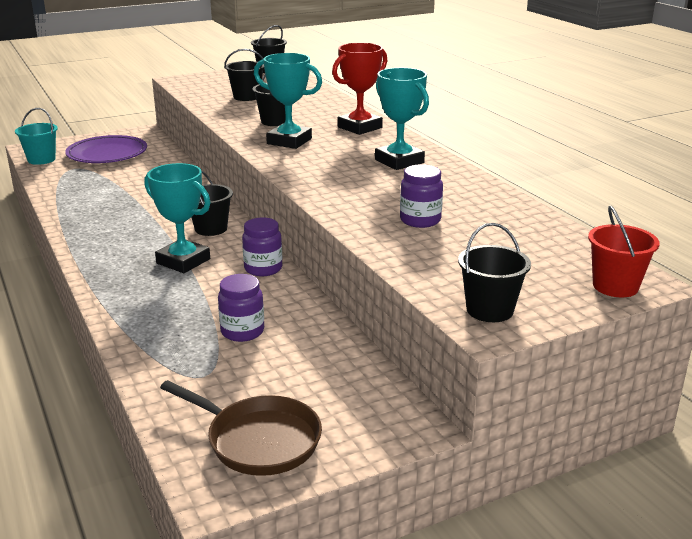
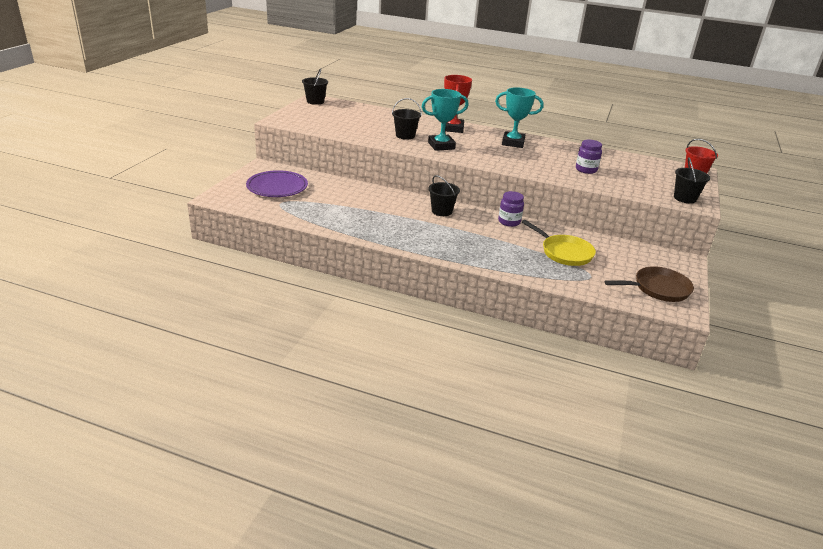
camera: 45 degrees left, 5 degrees up
turquoise bucket [15,108,58,165] -> none
turquoise trophy [144,163,211,273] -> none
purple jar [218,274,264,342] -> yellow pan [522,220,596,266]
black bucket [224,49,264,101] -> none

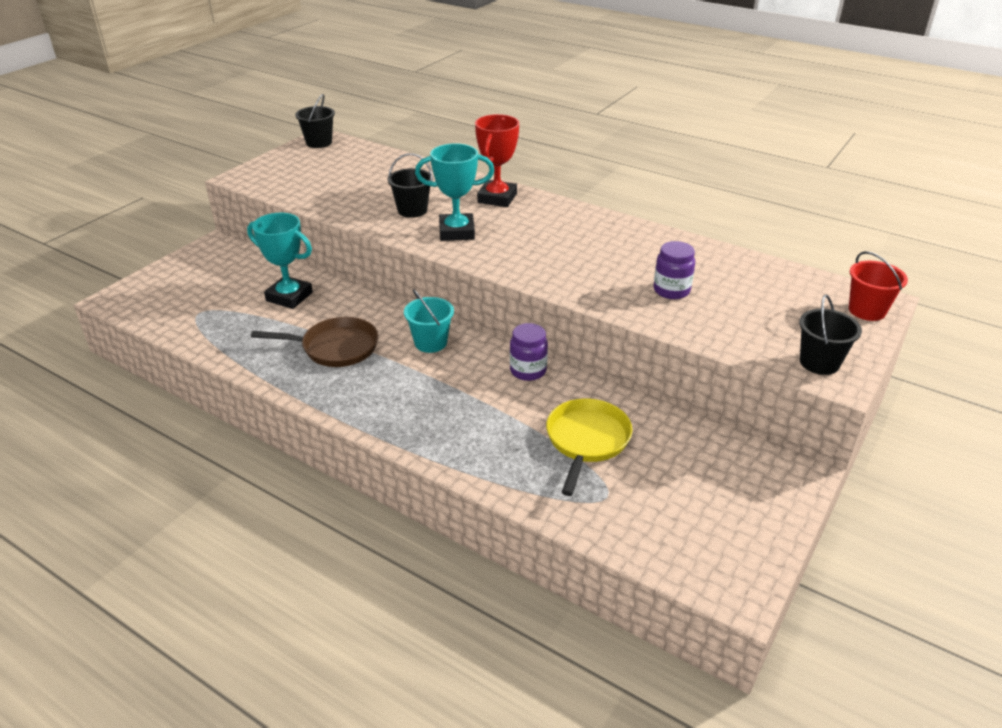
camera: 15 degrees right, 5 degrees up
purple plate [246,170,308,197] -> none
black bucket [428,175,460,216] -> turquoise bucket [404,289,454,353]
turquoise trophy [495,87,544,148] -> turquoise trophy moved to [247,213,313,309]
yellow pan [522,220,596,266] -> yellow pan turned 135 degrees counterclockwise [546,398,633,496]
brown pan [605,266,694,302] -> brown pan moved to [251,317,378,367]

